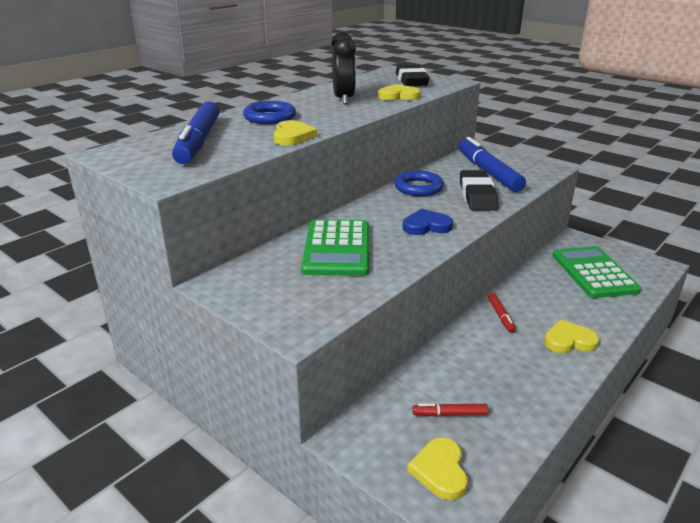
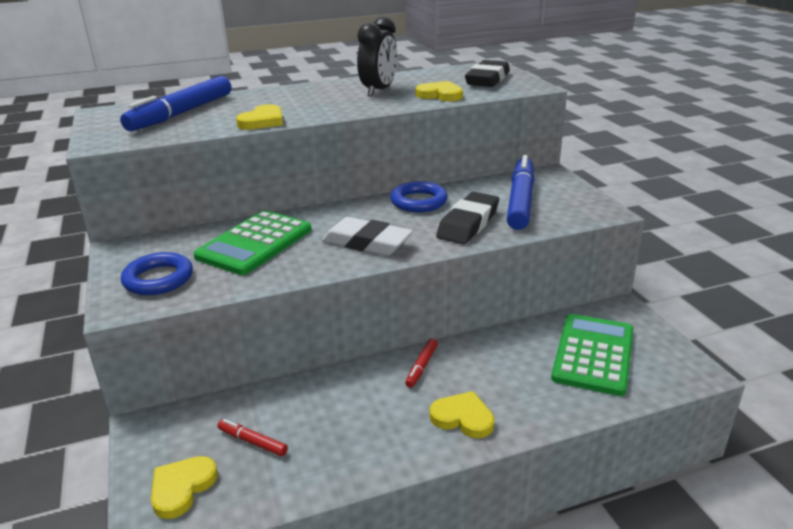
camera: 30 degrees right, 0 degrees up
blue ring [243,101,296,124] -> blue ring moved to [121,252,193,295]
blue heart [403,209,453,235] -> white eraser [322,217,413,256]

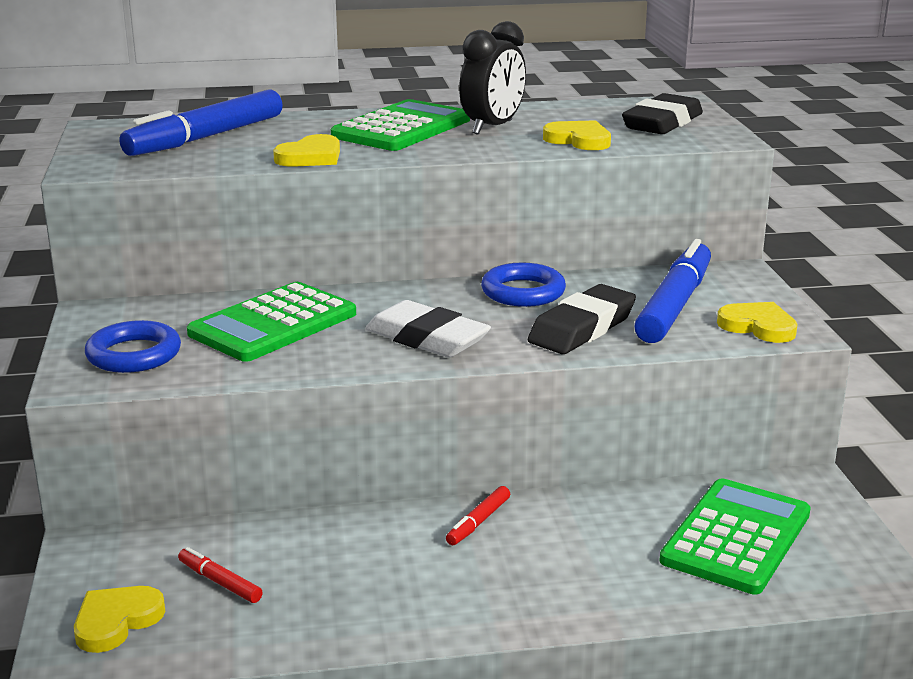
camera: 10 degrees right, 5 degrees down
yellow heart [429,391,495,438] -> yellow heart moved to [717,302,798,343]
none -> green calculator [331,99,470,151]

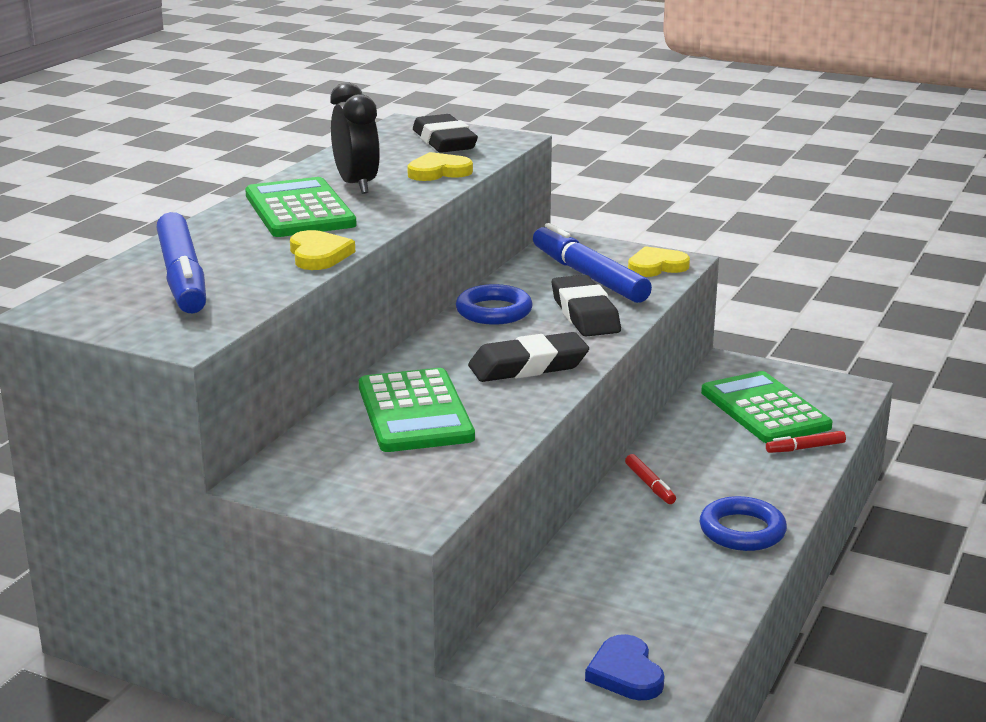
camera: 55 degrees left, 0 degrees up
yellow heart [74,586,165,653] -> blue heart [585,634,664,700]
blue ring [85,320,181,373] -> blue ring moved to [700,496,787,551]
red marker [178,547,263,603] -> red marker moved to [766,431,846,453]
white eraser [365,300,491,357] -> black eraser [468,332,589,382]

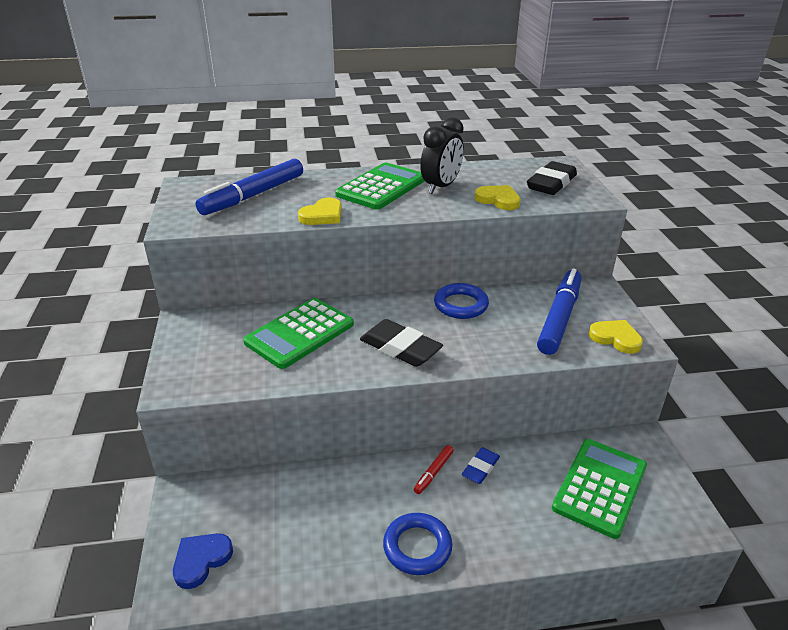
camera: 55 degrees right, 10 degrees up
black eraser [552,275,621,337] -> none
red marker [766,431,846,453] -> none
none -> blue eraser [462,447,500,484]

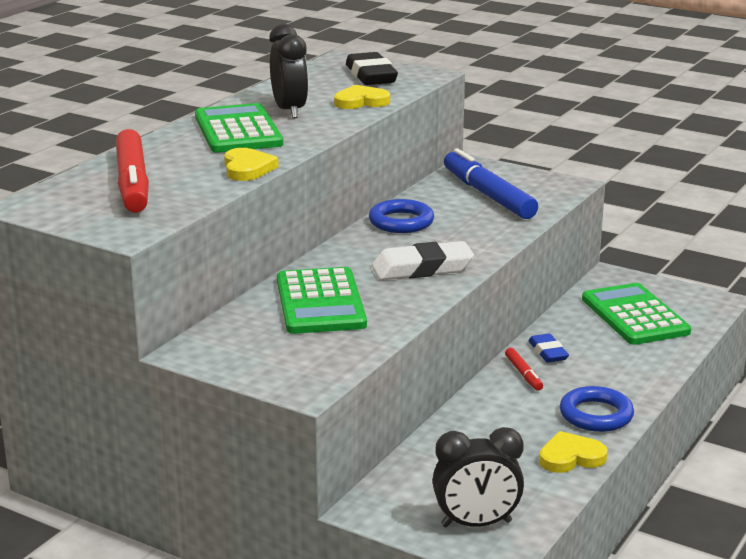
camera: 50 degrees left, 10 degrees down
blue heart [173,533,233,589] -> black clock [433,427,524,527]
blue marker [195,159,303,215] -> red marker [116,129,149,213]
black eraser [360,319,443,367] -> white eraser [372,241,474,280]
yellow heart [589,320,643,354] -> yellow heart moved to [539,431,608,473]

